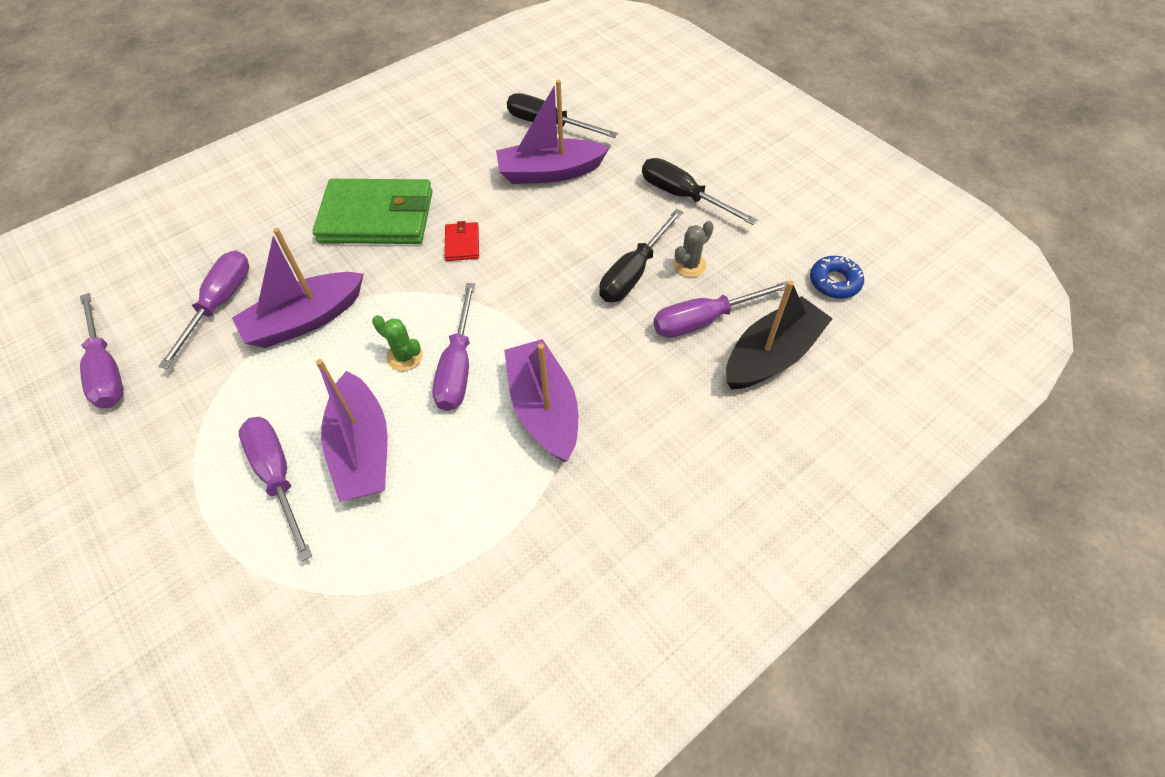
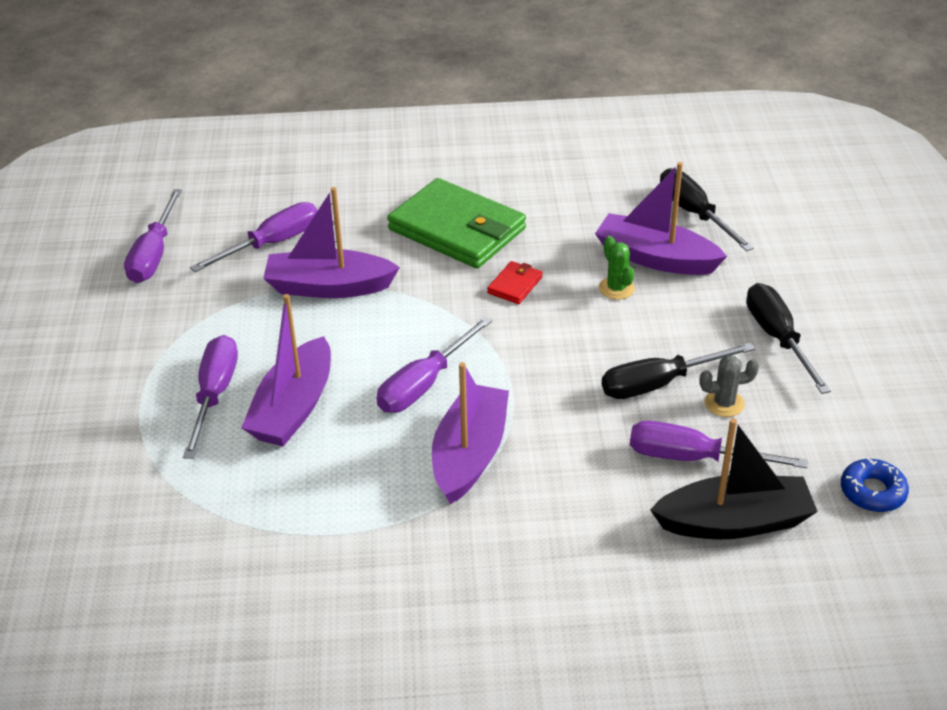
camera: 35 degrees right, 15 degrees down
green cactus [372,315,423,371] -> green cactus moved to [599,236,635,300]

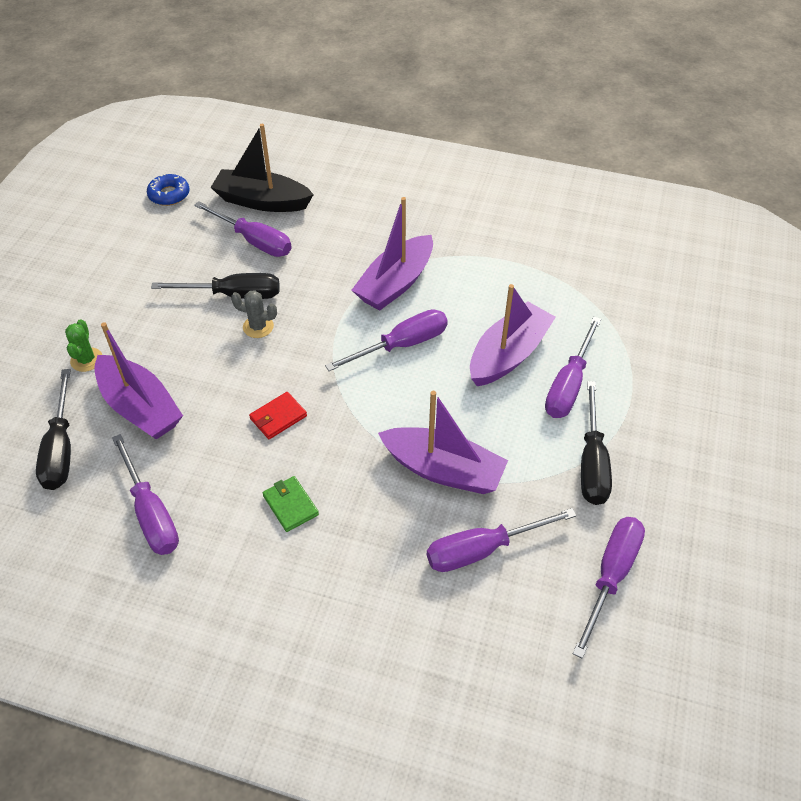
camera: 160 degrees left, 10 degrees up
green wallet [387,178,526,268] -> green wallet [263,476,319,532], size x0.42
green cactus [599,236,635,300] -> green cactus moved to [65,319,102,372]
grey cactus [699,355,759,417] -> grey cactus moved to [231,290,277,338]
black screwdriver [746,283,831,394] -> black screwdriver moved to [581,381,612,505]
none -> purple screwdriver [112,434,179,555]

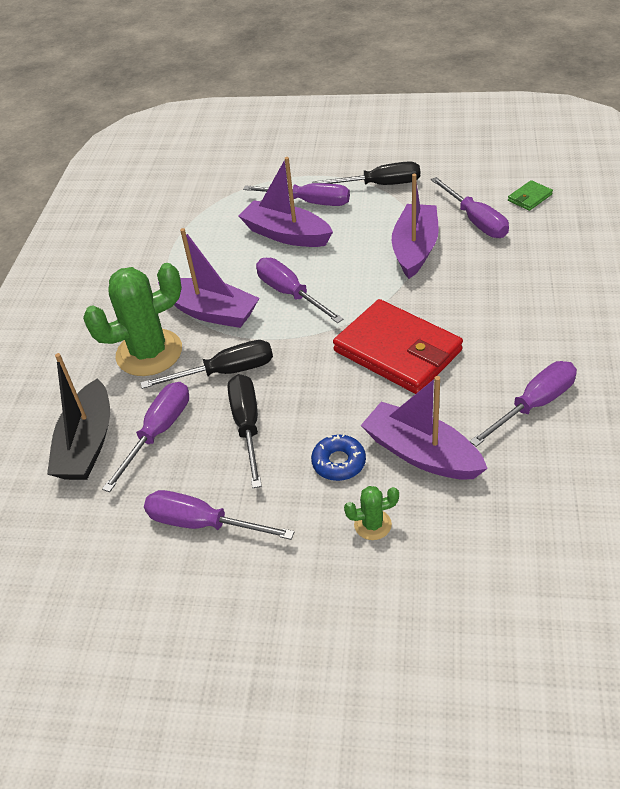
camera: 95 degrees left, 5 degrees down
black screwdriver [36,369,71,490] -> black screwdriver moved to [140,340,273,389]
purple boat [94,322,183,440] -> purple boat turned 90 degrees counterclockwise [361,376,488,480]
blue donut [147,174,190,206] -> blue donut moved to [311,434,366,481]
grey cactus [231,290,277,338] -> none
red wallet [249,392,307,439] -> red wallet [333,299,463,394], size x2.38
green wallet [263,476,319,532] -> green wallet moved to [508,180,553,211]
purple screwdriver [573,517,645,659] -> purple screwdriver moved to [144,490,294,540]
none -> green cactus [83,263,182,376]

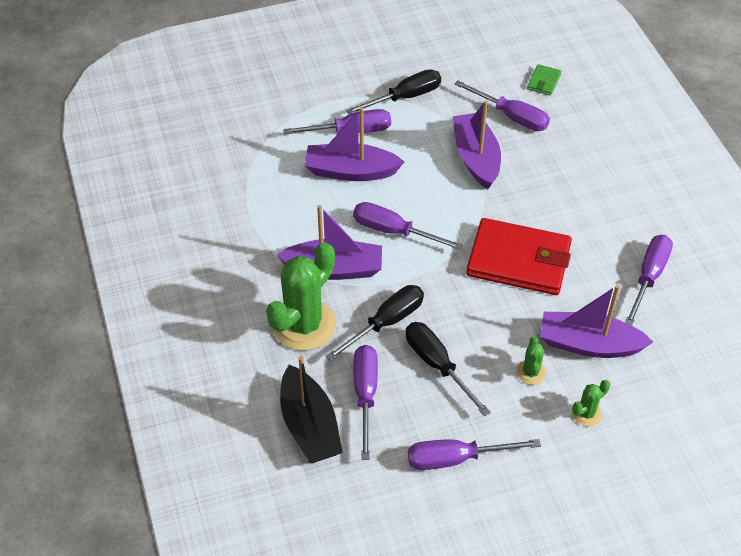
camera: 30 degrees left, 5 degrees up
blue donut [311,434,366,481] -> green cactus [516,337,546,385]

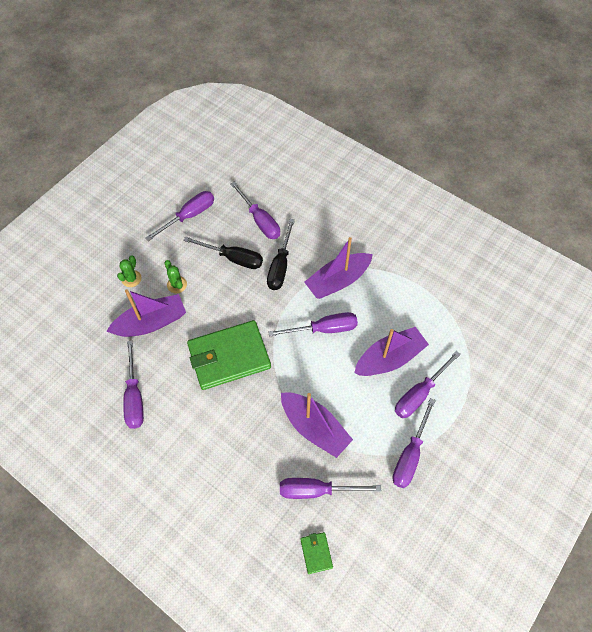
camera: 145 degrees right, 10 degrees up
green cactus [266,242,336,351] -> none
black boat [280,356,343,463] -> none
black screwdriver [346,69,441,114] -> purple screwdriver [392,398,436,488]
red wallet [466,218,572,295] -> green wallet [187,320,271,390]

